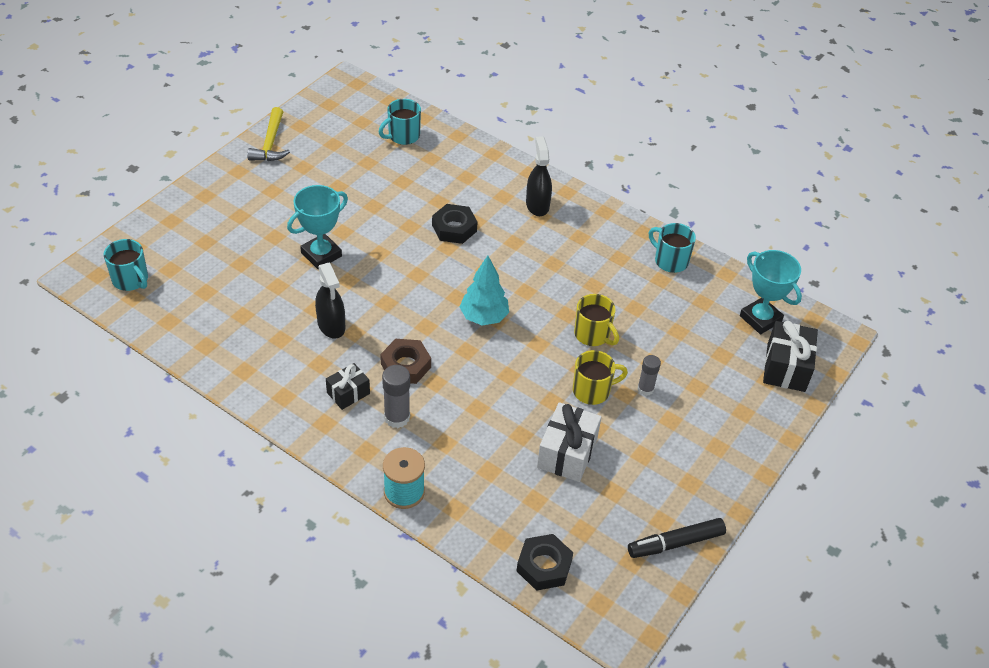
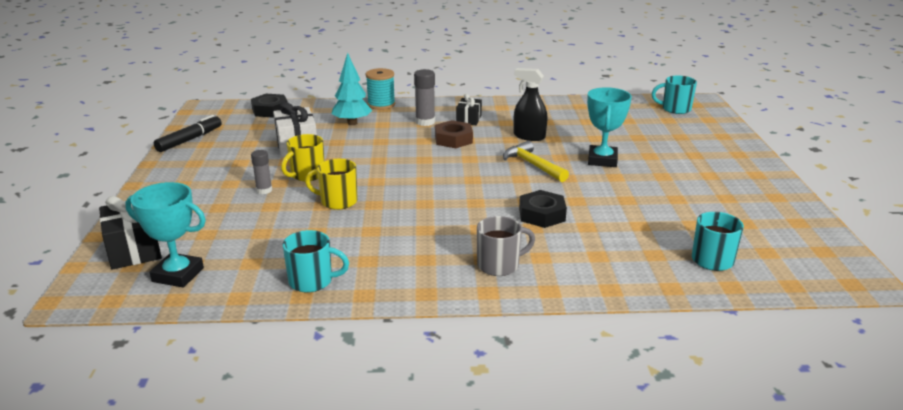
camera: 145 degrees right, 20 degrees down
yellow hammer [247,107,290,161] -> yellow hammer moved to [503,141,569,182]
turquoise tree [460,255,509,325] -> turquoise tree moved to [331,53,372,125]
black spray bottle [526,136,552,216] -> grey mug [477,216,535,276]

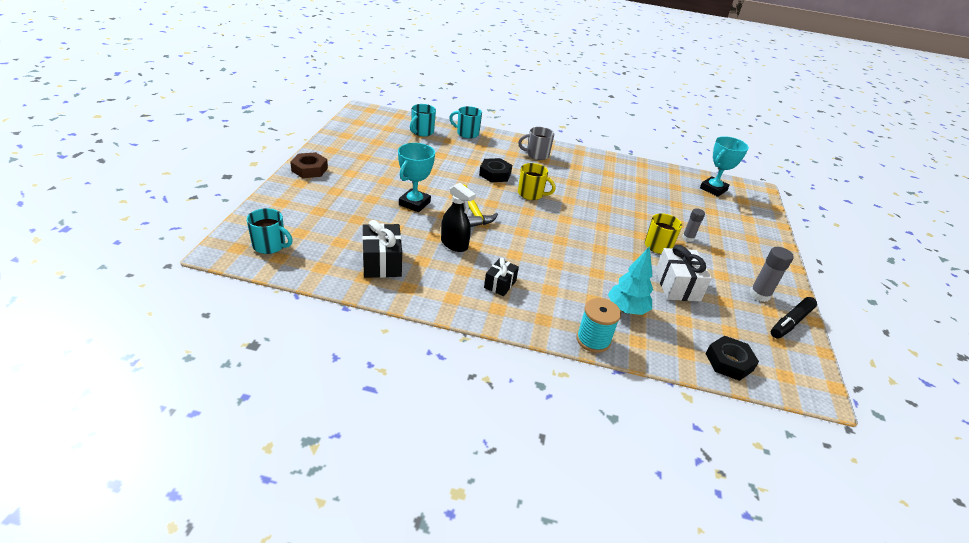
camera: 170 degrees left, 10 degrees up
black gift [99,196,162,270] -> black gift moved to [362,220,402,278]
turquoise trophy [125,182,206,288] -> turquoise trophy turned 75 degrees counterclockwise [700,136,749,197]
turquoise mug [282,230,349,293] -> turquoise mug moved to [449,106,482,138]
yellow mug [305,159,358,210] -> yellow mug moved to [518,163,556,200]
grey glue stick [414,69,435,126] -> grey glue stick moved to [749,247,794,302]
brown nut [435,120,473,148] -> brown nut moved to [290,152,328,178]

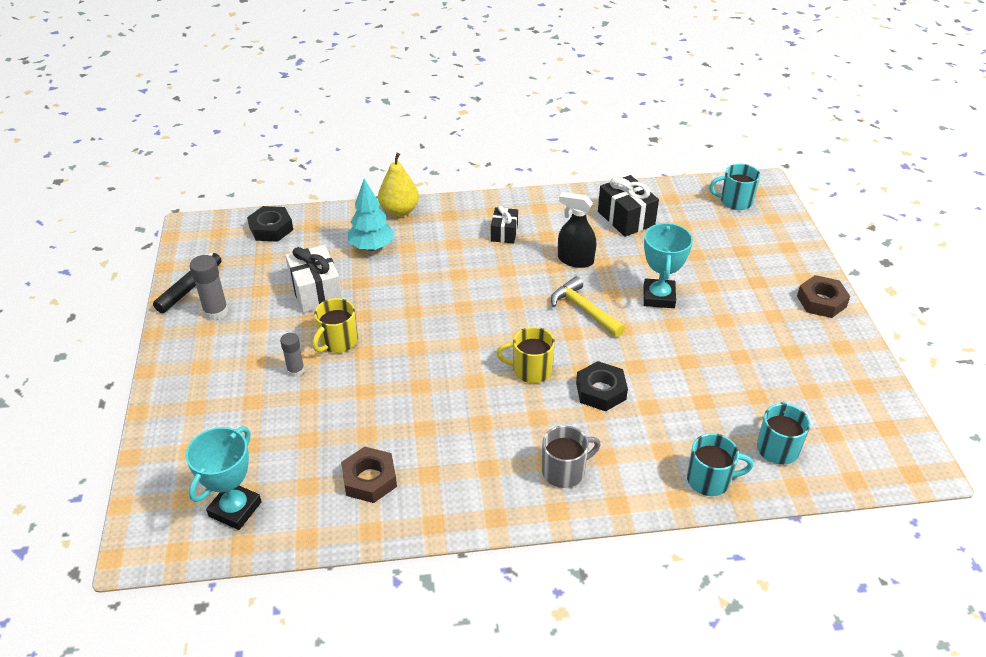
camera: 165 degrees right, 5 degrees up
turquoise spool [576,298,621,353] -> yellow pear [378,153,419,217]
none -> brown nut [341,447,397,503]

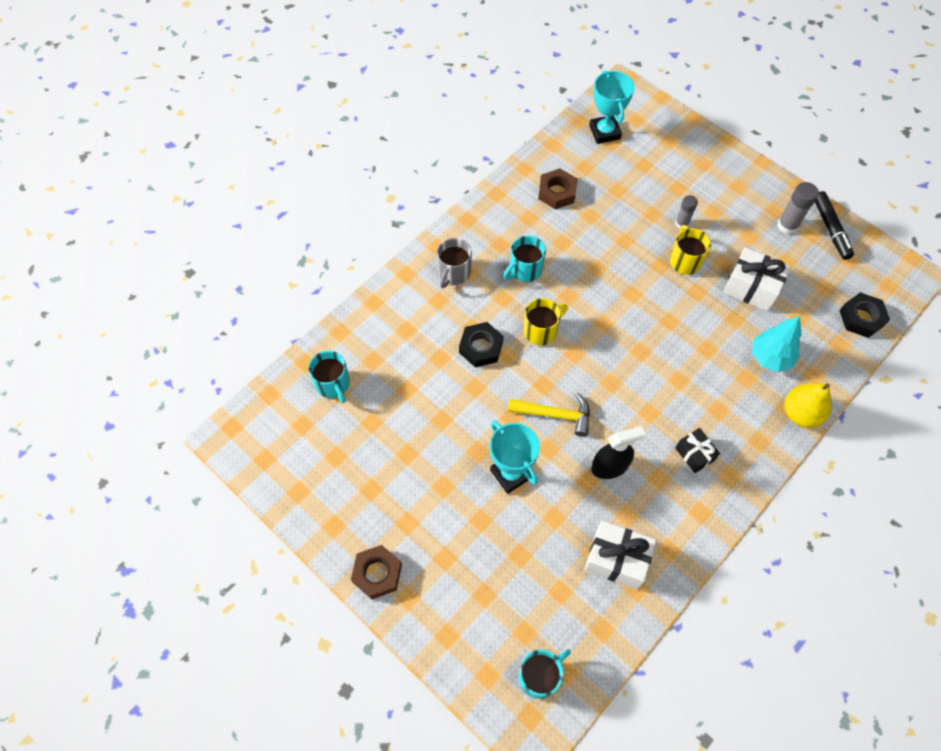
camera: 140 degrees right, 20 degrees up
black gift [598,175,659,237] -> white gift [584,521,656,590]
turquoise mug [687,433,753,496] -> turquoise mug moved to [503,236,546,282]

